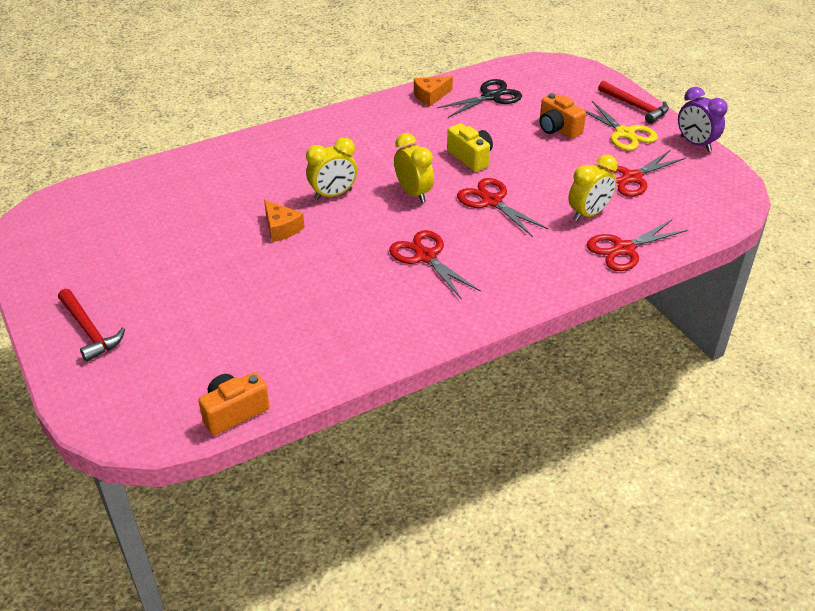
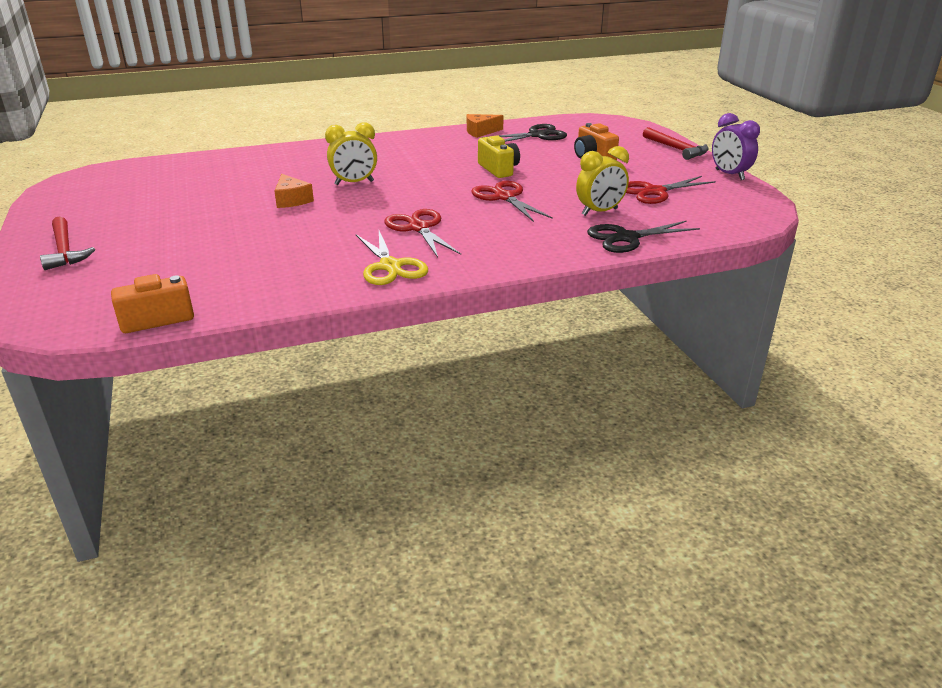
camera: 10 degrees right, 10 degrees down
yellow clock [394,133,434,203] -> none
yellow scissors [583,101,658,151] -> yellow scissors moved to [356,231,428,285]
red scissors [586,219,688,271] -> black scissors [587,220,700,253]

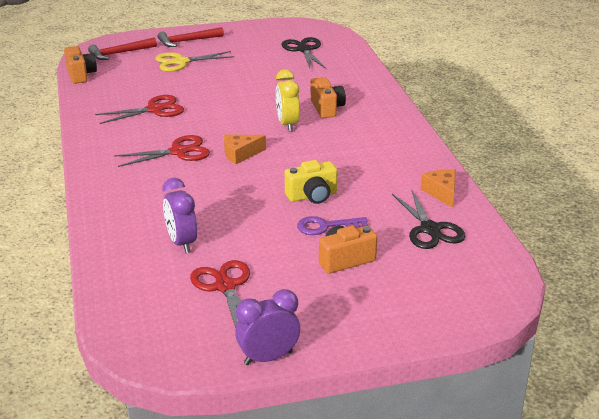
camera: 95 degrees right, 0 degrees up
orange cheese [274,174,314,208] -> orange cheese moved to [224,134,266,164]
yellow scissors [356,231,428,285] -> yellow scissors moved to [155,51,235,72]
red scissors [471,181,553,222] -> red scissors moved to [95,95,184,124]
yellow clock [576,146,629,216] -> purple clock [162,178,197,253]
black scissors [587,220,700,253] -> black scissors moved to [281,37,326,69]
red hammer [643,127,709,160] -> red hammer moved to [88,37,157,60]
none -> purple key [297,216,368,235]
none -> orange camera [310,77,346,118]

